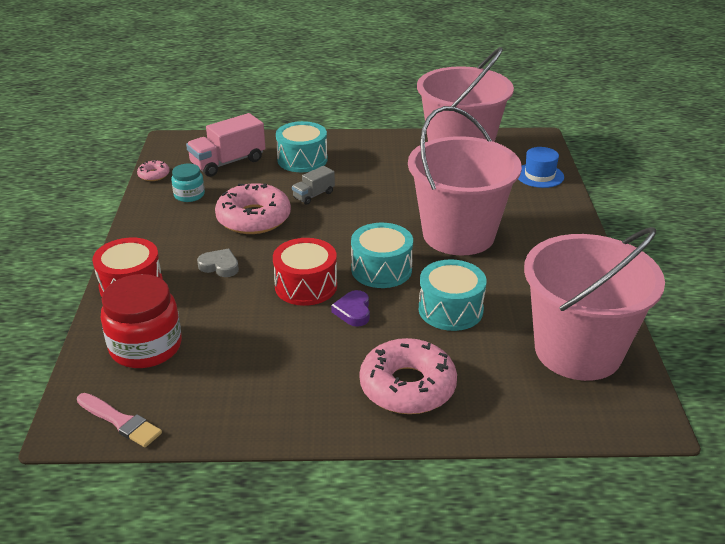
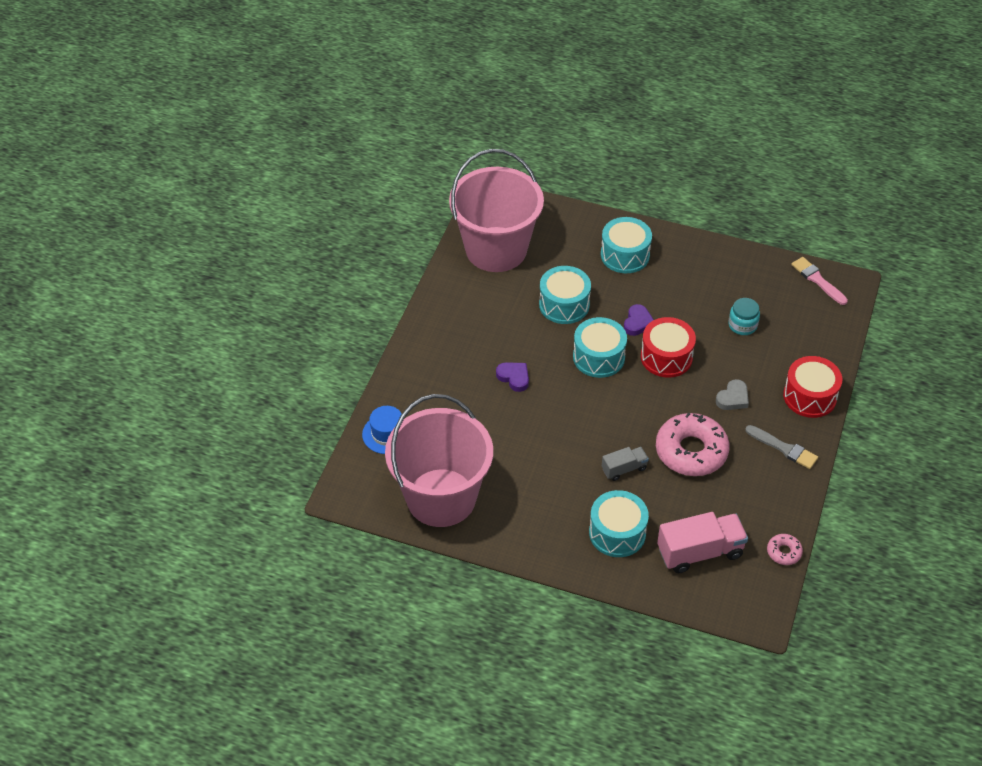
camera: 160 degrees left, 15 degrees up
red jar [101,274,182,368] -> none
turquoise jar [171,164,205,202] -> turquoise jar moved to [728,298,760,335]
grey heart [197,248,239,277] -> grey heart turned 90 degrees counterclockwise [716,379,749,410]
pink donut [360,338,457,414] -> turquoise drum [601,217,652,273]
pink bucket [408,106,522,256] -> purple heart [496,362,529,392]
none -> grey brush [745,425,818,469]

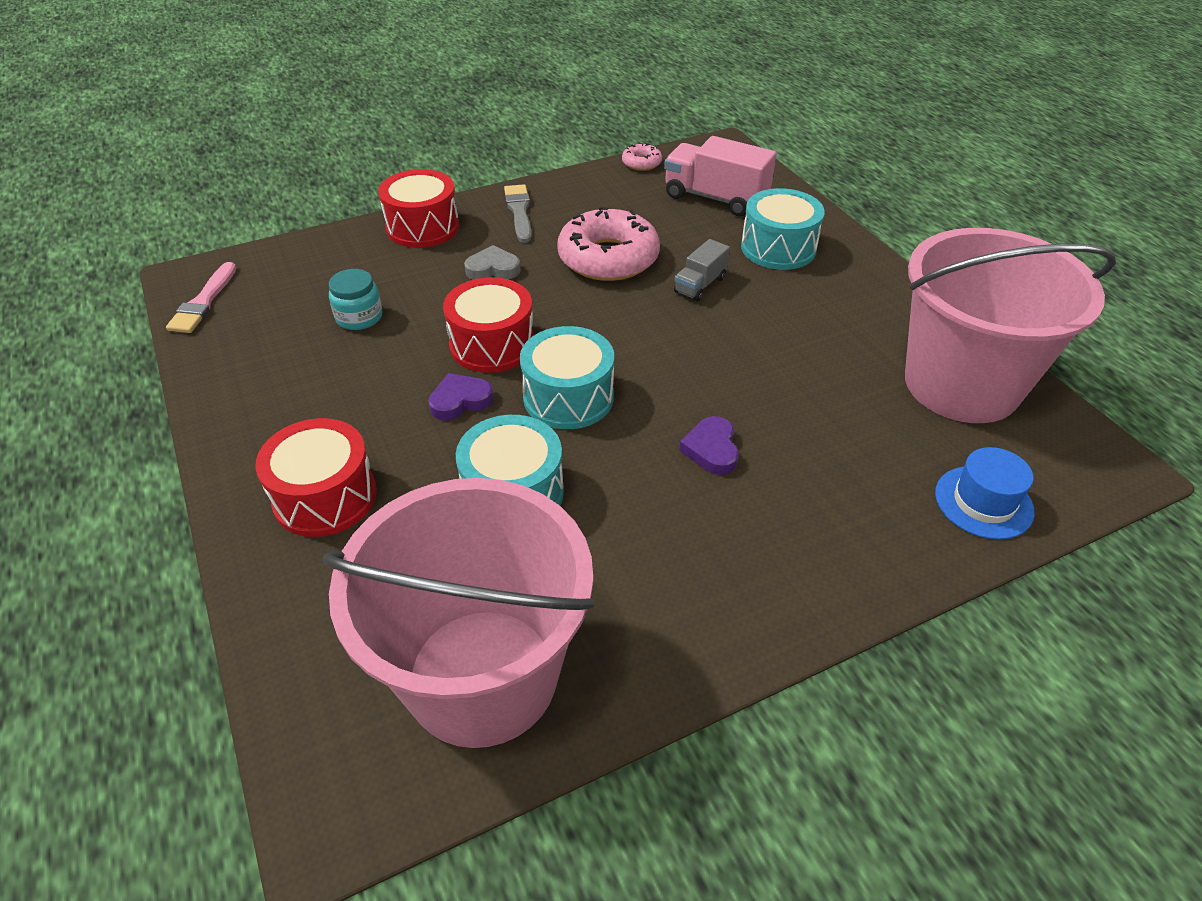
camera: 135 degrees left, 5 degrees down
turquoise drum [601,217,652,273] -> red drum [255,418,377,537]
grey truck [602,447,649,481] -> grey truck turned 75 degrees counterclockwise [674,239,730,301]

